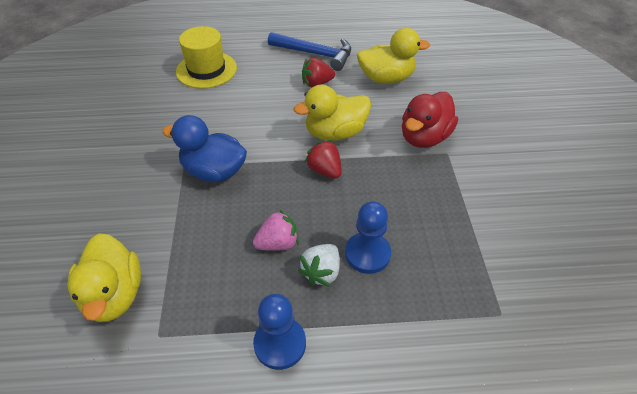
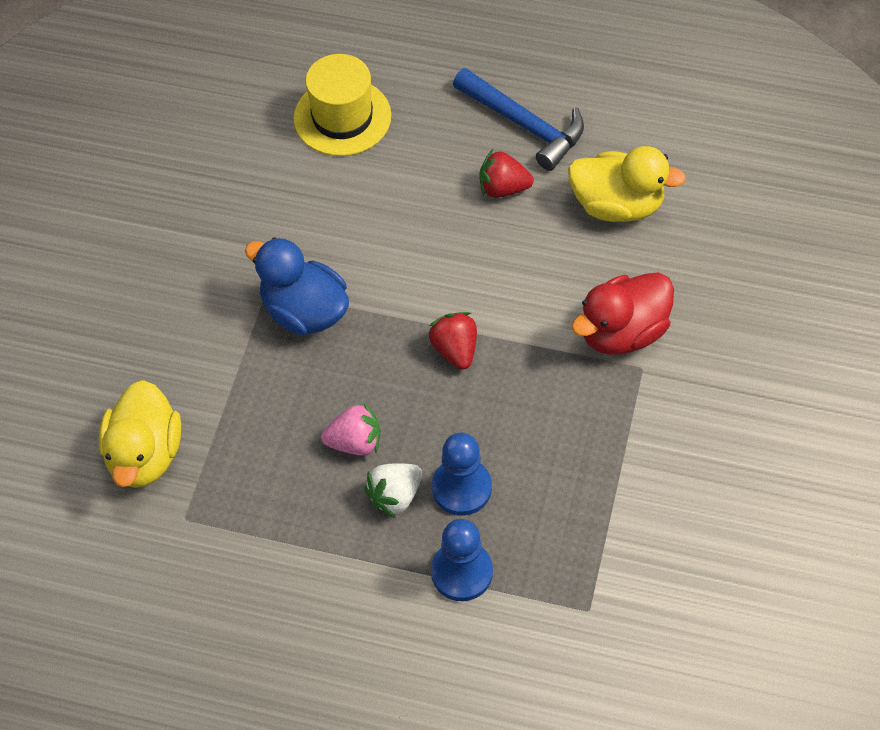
camera: 20 degrees right, 10 degrees up
blue pawn [253,294,306,370] -> blue pawn moved to [431,519,493,601]
yellow duck [294,85,371,141] -> none

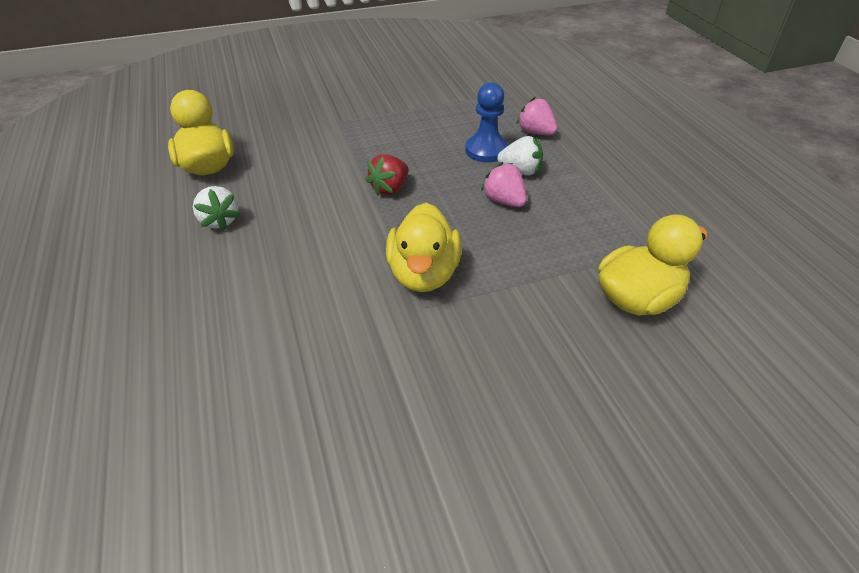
camera: 125 degrees left, 15 degrees down
blue duck [245,237,349,335] -> yellow duck [386,203,462,292]
yellow hat [293,54,391,156] -> none
blue pawn [431,519,493,601] -> pink strawberry [516,97,558,135]
blue hammer [453,68,584,171] -> none
red strawberry [480,149,534,198] -> white strawberry [193,186,240,231]
red duck [572,272,674,355] -> none

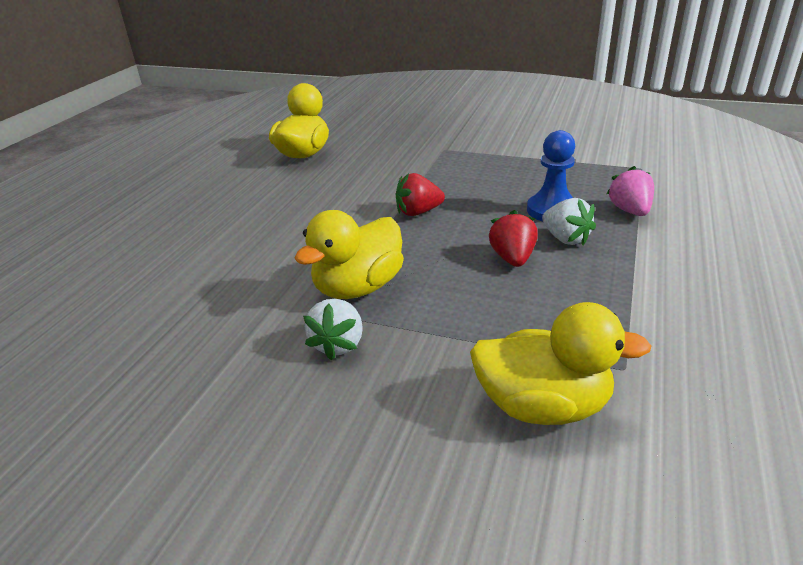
camera: 40 degrees right, 10 degrees down
white strawberry [193,186,240,231] -> white strawberry moved to [303,299,363,360]
pink strawberry [481,162,527,207] -> red strawberry [489,210,538,267]

